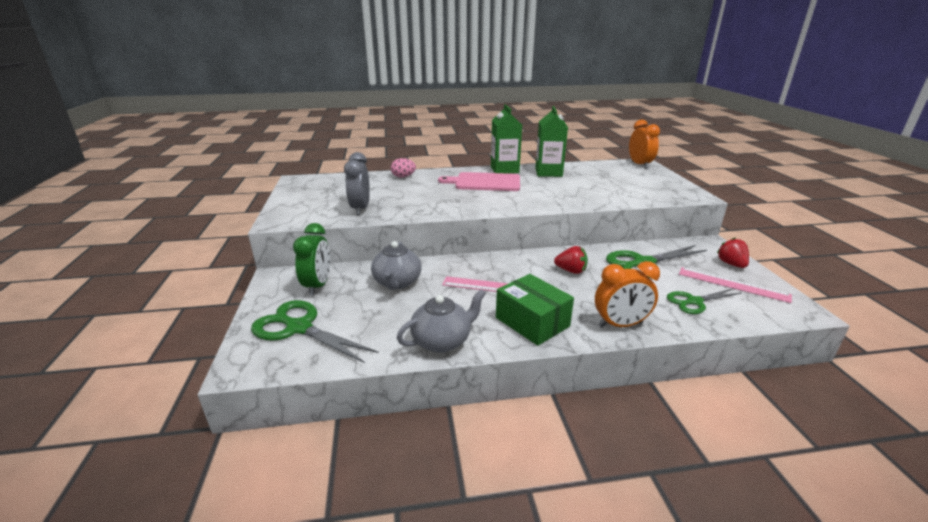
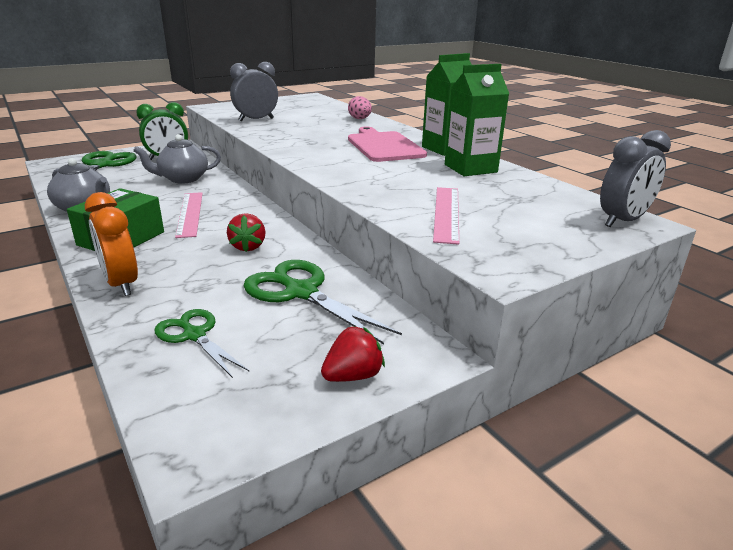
camera: 65 degrees right, 0 degrees up
orange clock [629,119,660,169] -> grey clock [600,130,671,227]
pink ruler [679,267,792,303] -> pink ruler moved to [433,187,459,245]

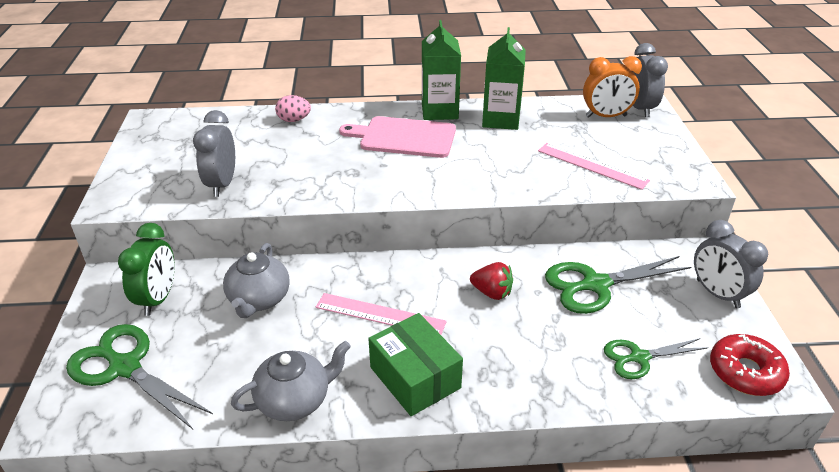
camera: 60 degrees left, 10 degrees up
orange clock [85,192,138,296] -> orange clock moved to [583,56,642,118]
red strawberry [321,326,385,382] -> grey clock [694,220,768,308]
none -> red donut [710,334,790,396]

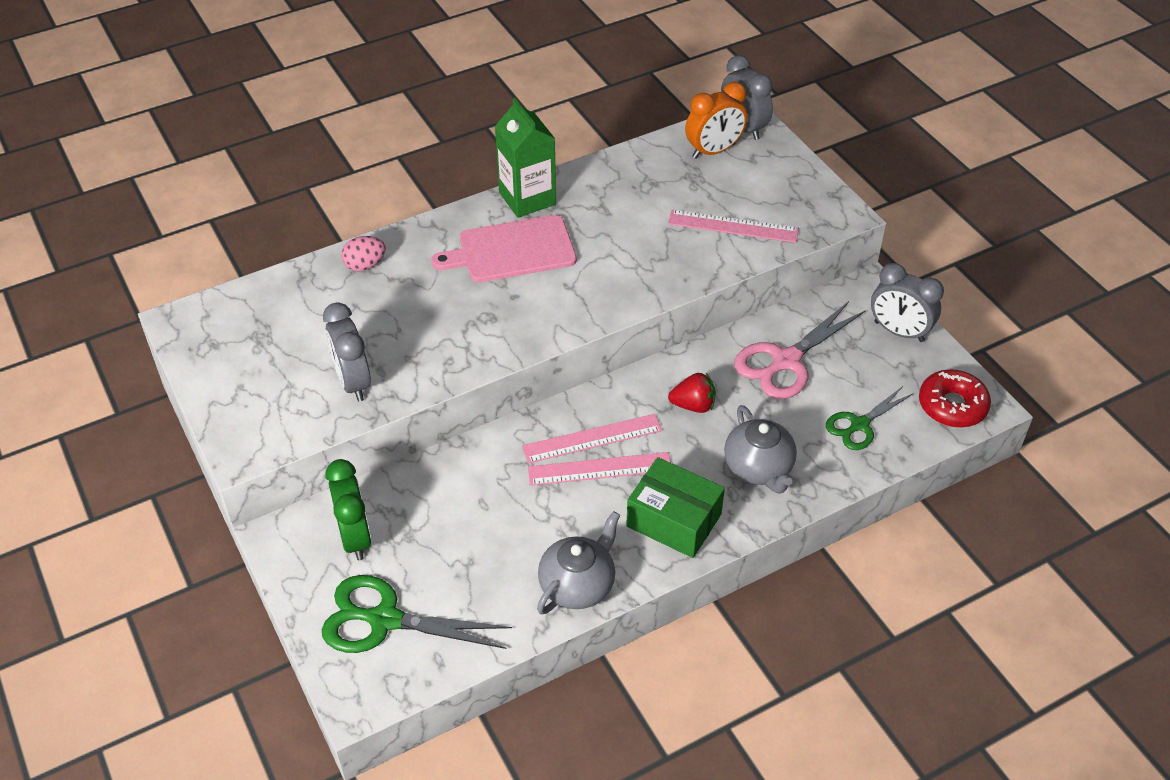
camera: 25 degrees left, 10 degrees up
grey teapot [223,243,290,318] -> grey teapot moved to [724,405,797,494]
green carton [482,27,526,130] -> none
green scissors [545,256,691,314] -> pink scissors [734,301,866,399]
none -> pink ruler [522,414,662,464]

